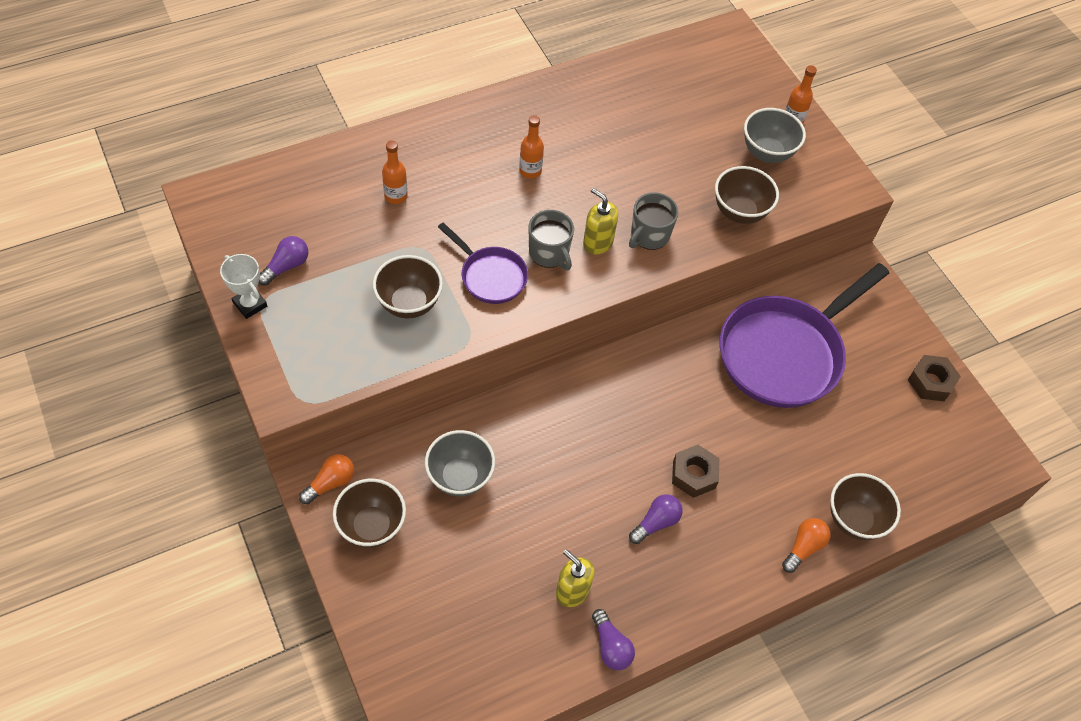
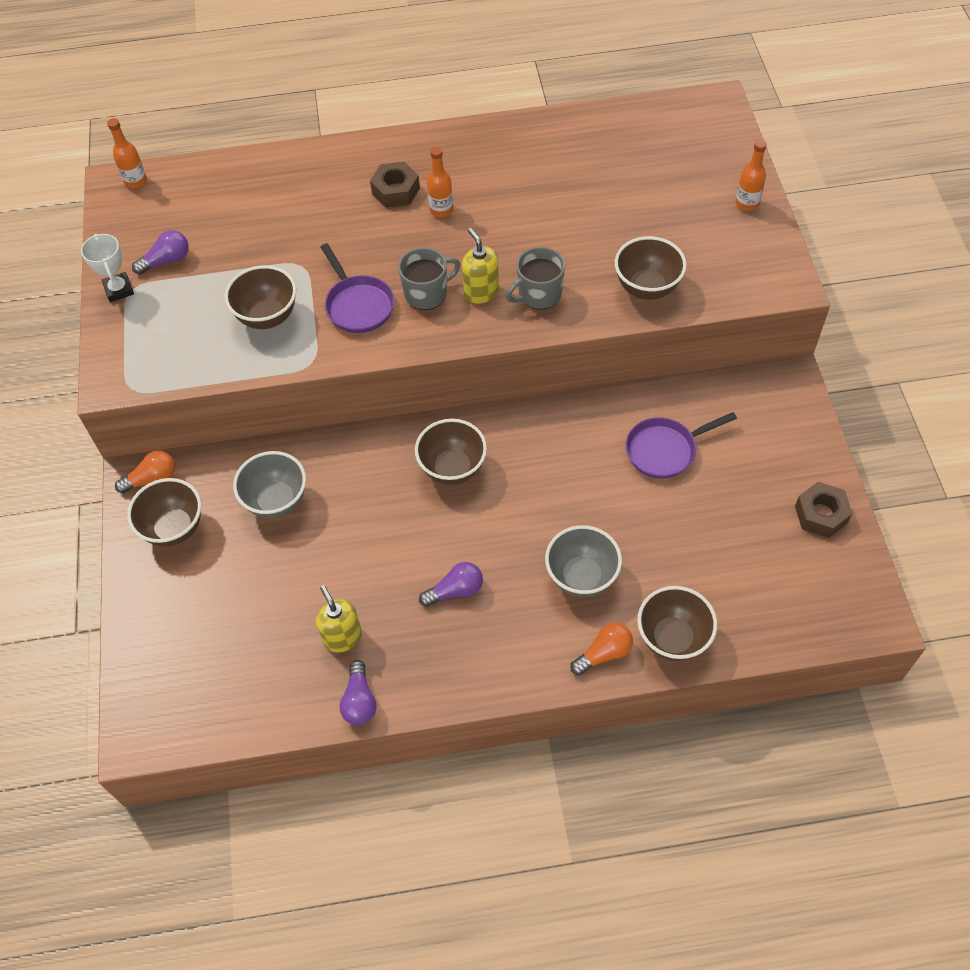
camera: 25 degrees right, 0 degrees up
orange bottle [382,141,408,204] -> orange bottle moved to [107,118,147,189]
grey mug [529,210,574,270] -> grey mug turned 105 degrees counterclockwise [398,247,461,310]
brown nut [672,445,719,498] -> brown nut moved to [370,162,420,208]
purple pan [720,263,889,408] -> purple pan [626,412,737,479], size x0.50
grey bowl [744,108,806,163] -> grey bowl moved to [545,525,622,597]
none -> brown bowl [415,419,487,485]

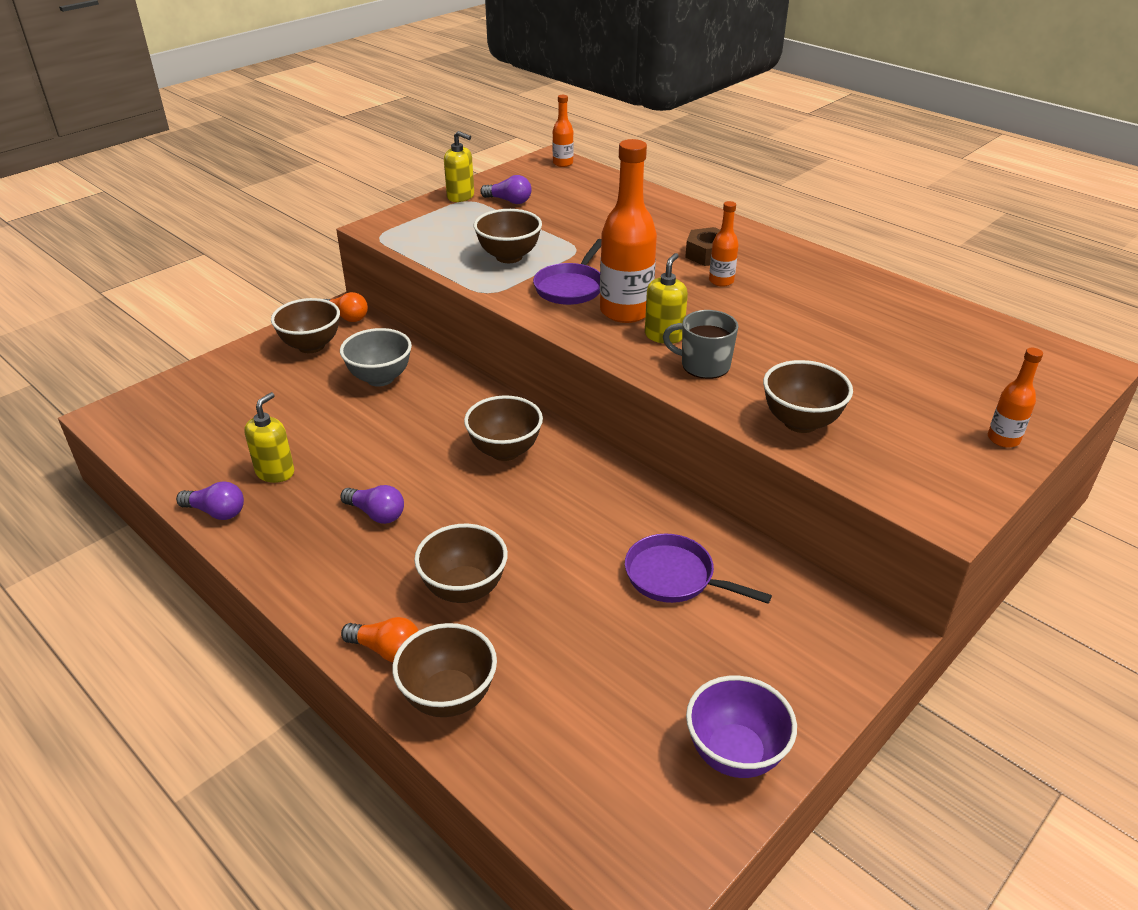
camera: 50 degrees right, 20 degrees down
white trophy [81,234,134,302] -> yellow soap dispenser [444,131,474,202]
purple light bulb [340,660,376,725] -> purple light bulb turned 120 degrees counterclockwise [176,481,244,520]
grey mug [398,247,461,310] -> orange bottle [600,139,657,323]
grey bowl [545,525,622,597] -> brown bowl [414,524,508,603]
brown nut [795,482,853,538] -> purple bowl [686,676,797,778]

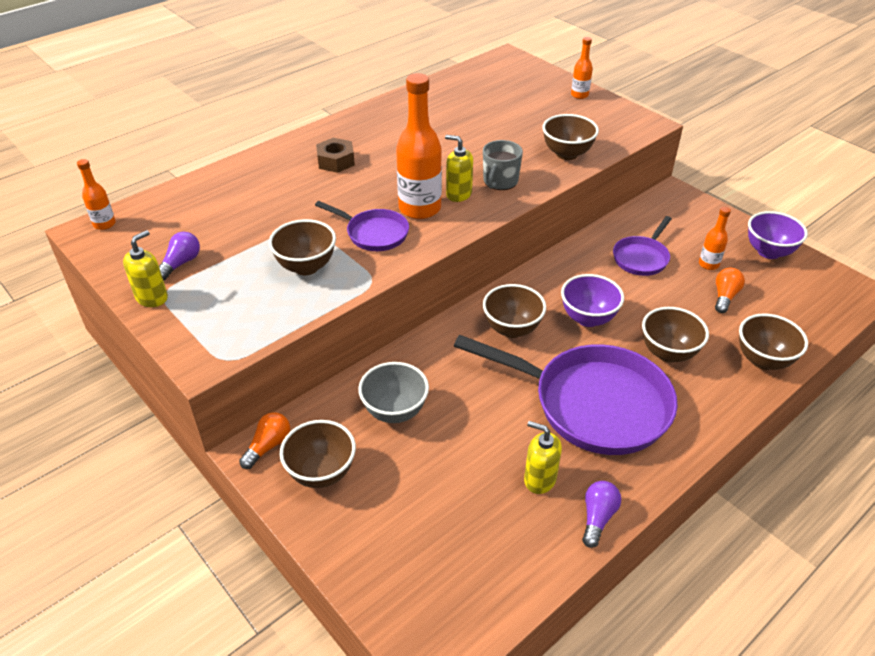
camera: 85 degrees left, 5 degrees up
purple light bulb [340,485,404,524] -> purple pan [454,335,678,455]
orange light bulb [341,617,419,662] -> orange light bulb moved to [715,268,745,313]
orange bottle [709,201,739,287] -> orange bottle moved to [699,207,731,270]
none -> purple bowl [561,274,624,327]

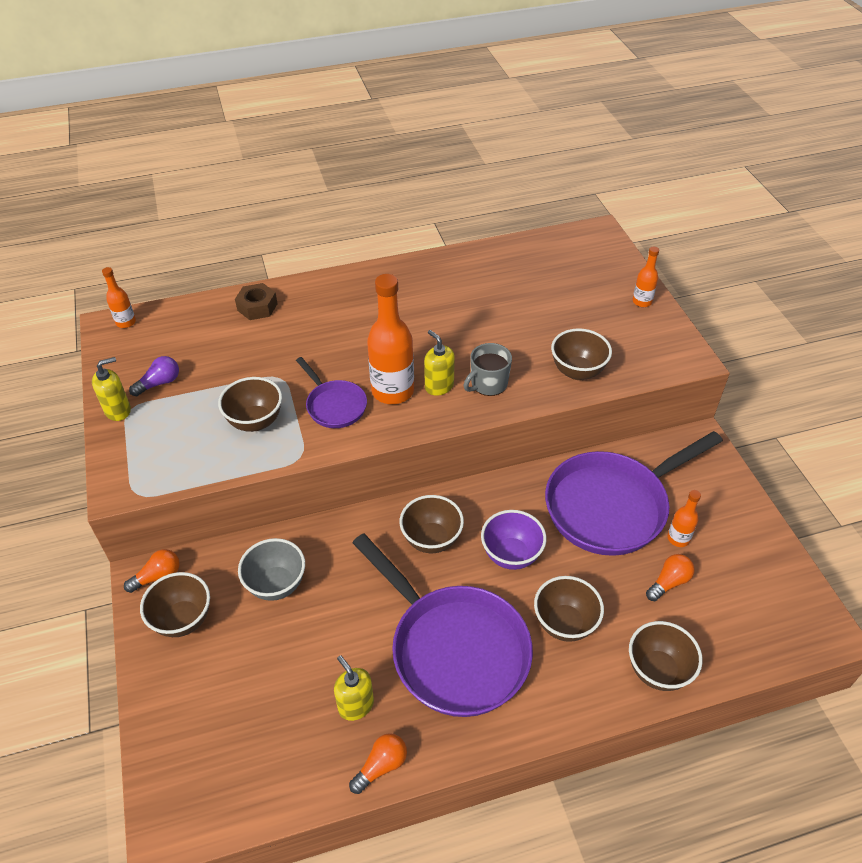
camera: 25 degrees right, 5 degrees up
brown nut [316,138,355,173] -> brown nut moved to [235,283,278,320]
purple light bulb [582,481,621,548] -> orange light bulb [349,733,407,794]
purple pan [613,216,672,276] -> purple pan [545,431,723,556], size x1.99
purple bowl [748,211,808,259] -> none

